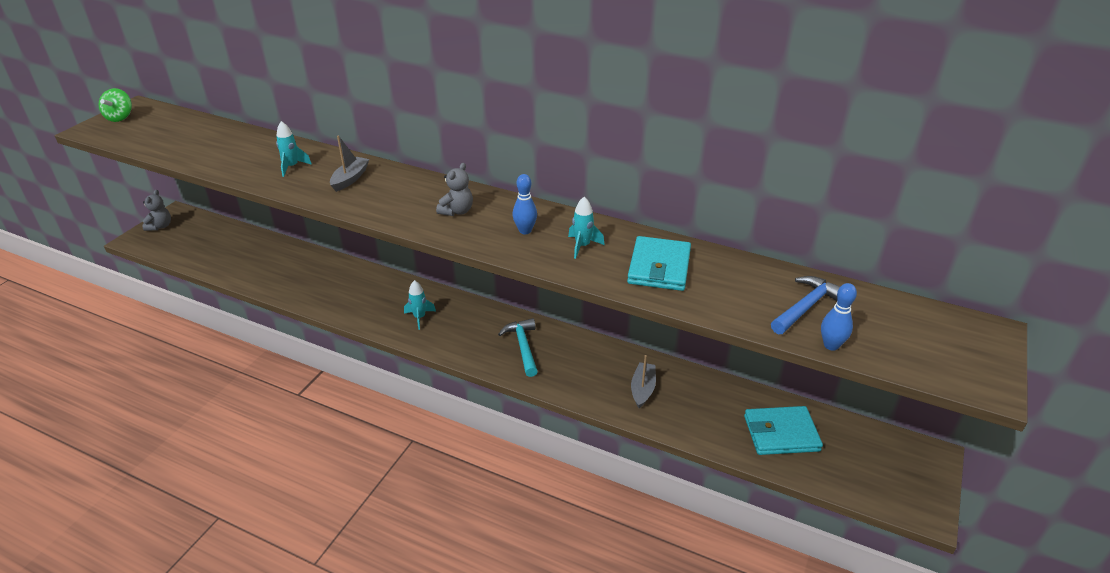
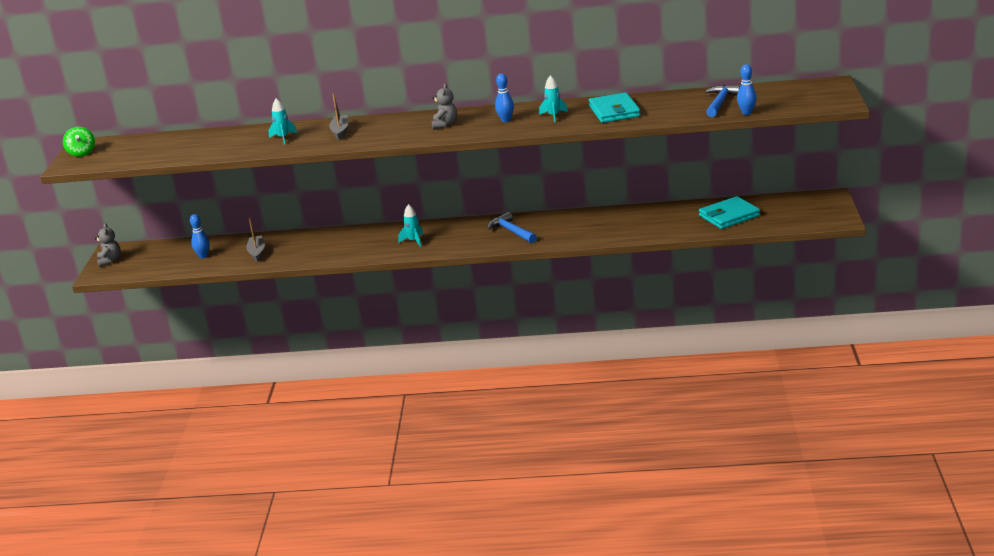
camera: 20 degrees left, 10 degrees down
turquoise hammer [498,318,538,377] -> blue hammer [488,212,537,243]
grey boat [631,355,656,408] -> grey boat moved to [246,218,265,262]
none -> blue bowling pin [190,214,210,258]

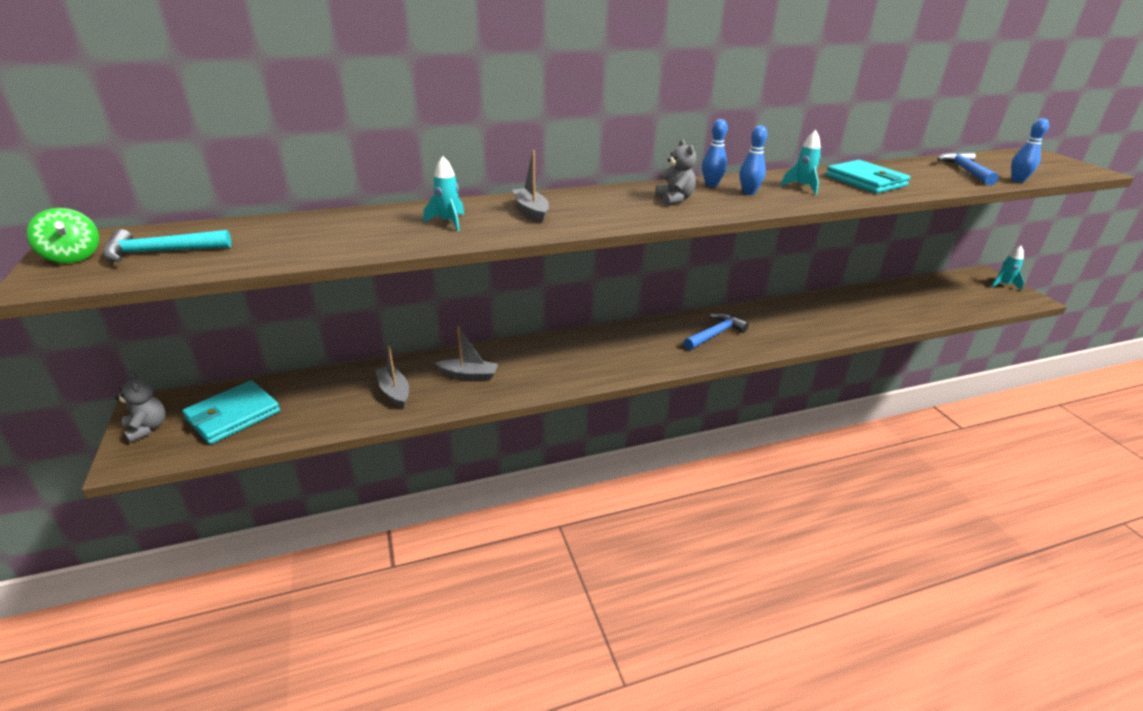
camera: 25 degrees left, 5 degrees up
blue bowling pin [190,214,210,258] -> blue bowling pin moved to [702,119,728,187]
turquoise rocket [398,204,423,247] -> turquoise rocket moved to [991,246,1024,291]
blue hammer [488,212,537,243] -> blue hammer turned 105 degrees clockwise [684,313,749,350]
turquoise wallet [699,196,760,229] -> turquoise wallet moved to [182,380,280,444]
none -> turquoise hammer [103,229,231,262]
none -> grey boat [435,327,498,381]

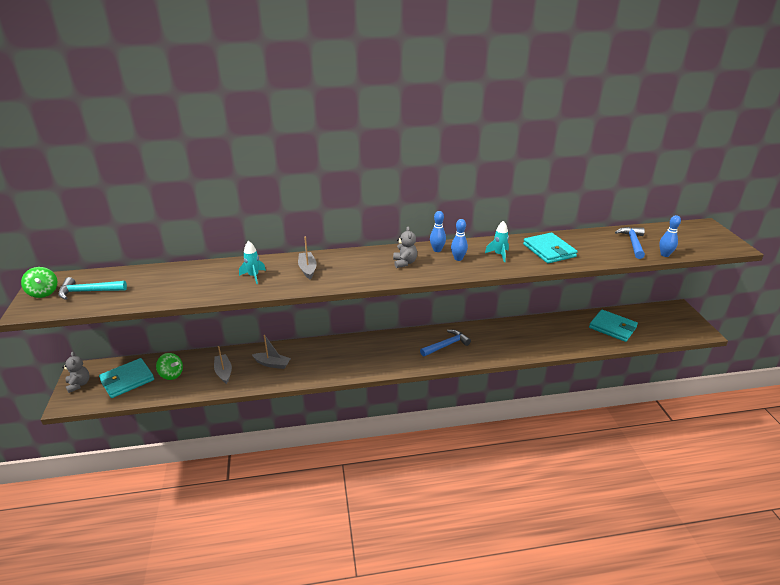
camera: 10 degrees right, 0 degrees up
turquoise rocket [991,246,1024,291] -> none
none -> green spinning top [156,353,183,380]
none -> turquoise wallet [589,309,638,342]

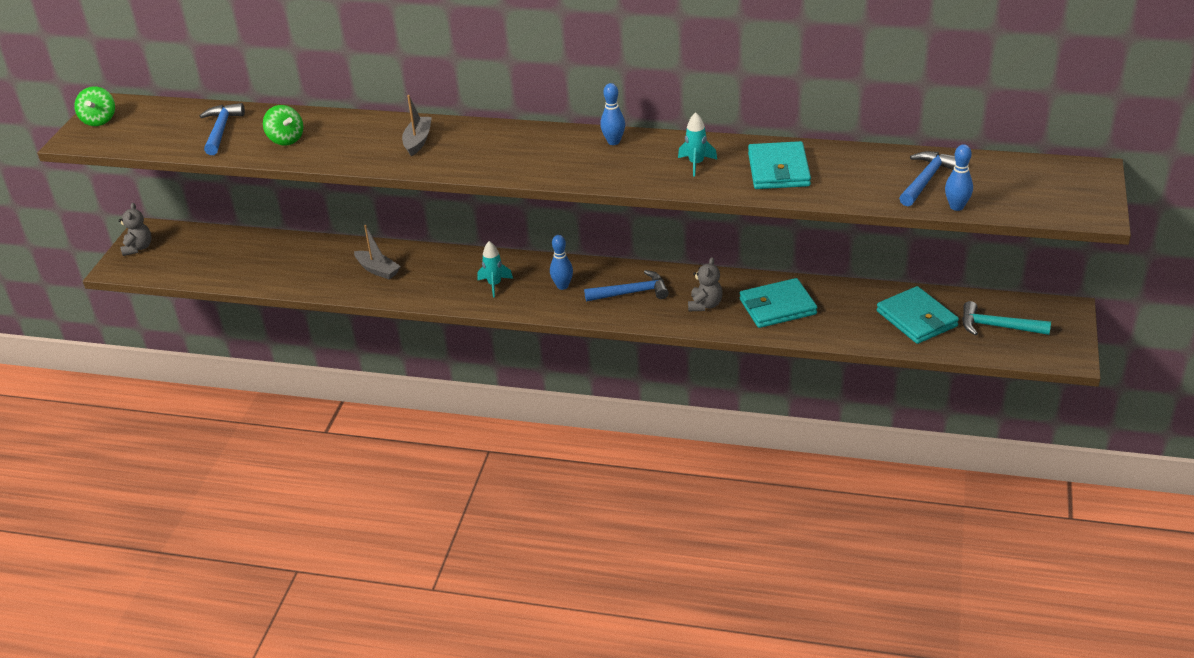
camera: 25 degrees right, 5 degrees up
turquoise hammer [58,277,127,300] -> turquoise hammer moved to [962,301,1051,336]
turquoise wallet [99,358,154,398] -> turquoise wallet moved to [740,278,817,328]
green spinning top [156,353,183,380] -> green spinning top moved to [263,105,303,146]
grey boat [214,346,232,384] -> none
turquoise rocket [239,241,266,284] -> turquoise rocket moved to [477,241,513,298]
grey teddy bear [393,227,417,268] -> grey teddy bear moved to [688,257,723,311]
blue bowling pin [451,219,468,261] -> blue bowling pin moved to [550,235,573,290]
none -> blue hammer [200,103,245,155]

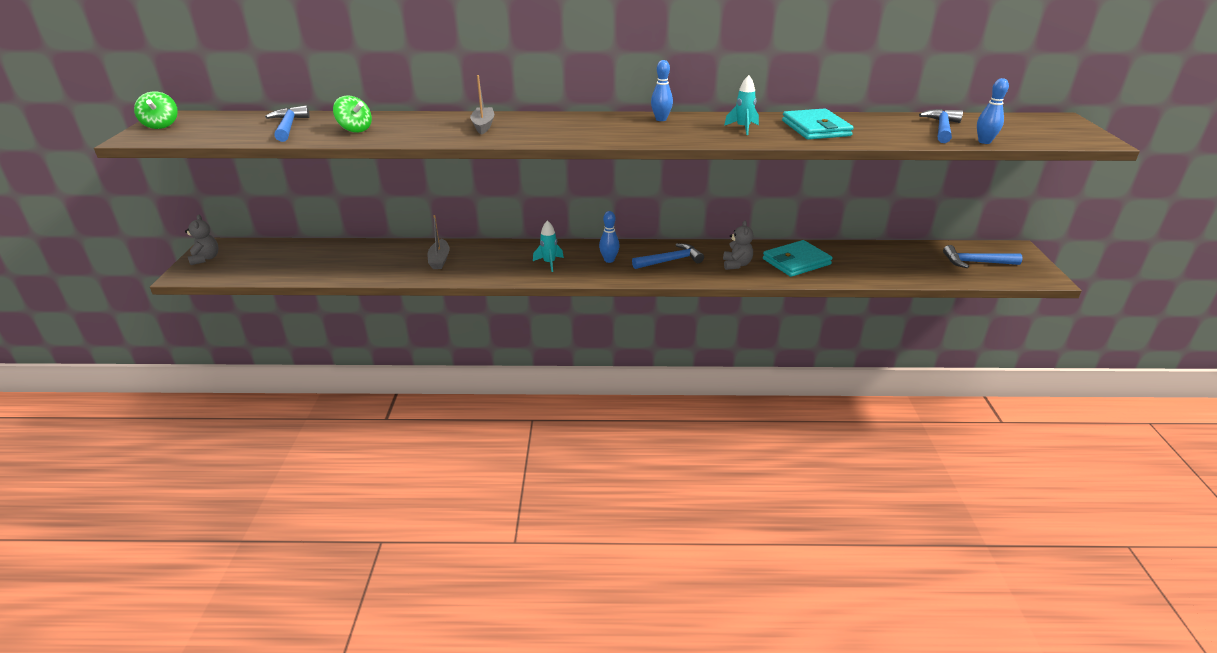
camera: 15 degrees left, 5 degrees down
grey boat [354,225,401,279] -> grey boat turned 60 degrees clockwise [428,215,450,269]
turquoise wallet [877,286,959,344] -> none
turquoise hammer [962,301,1051,336] -> blue hammer [943,245,1023,268]

